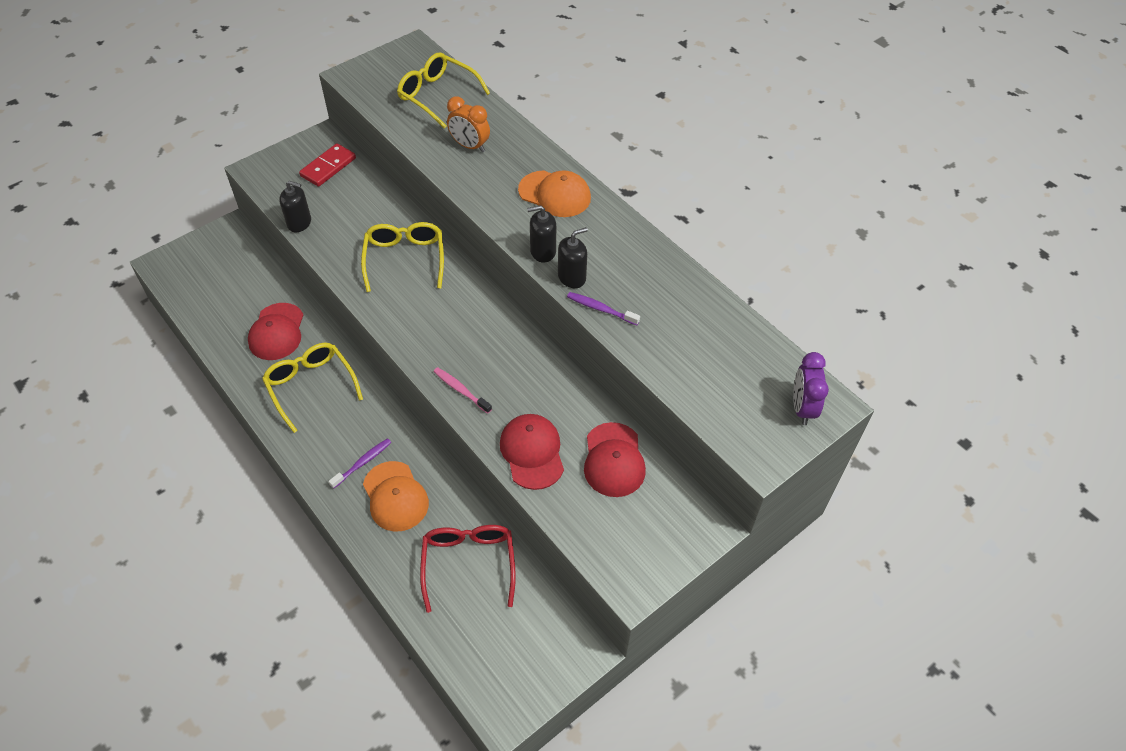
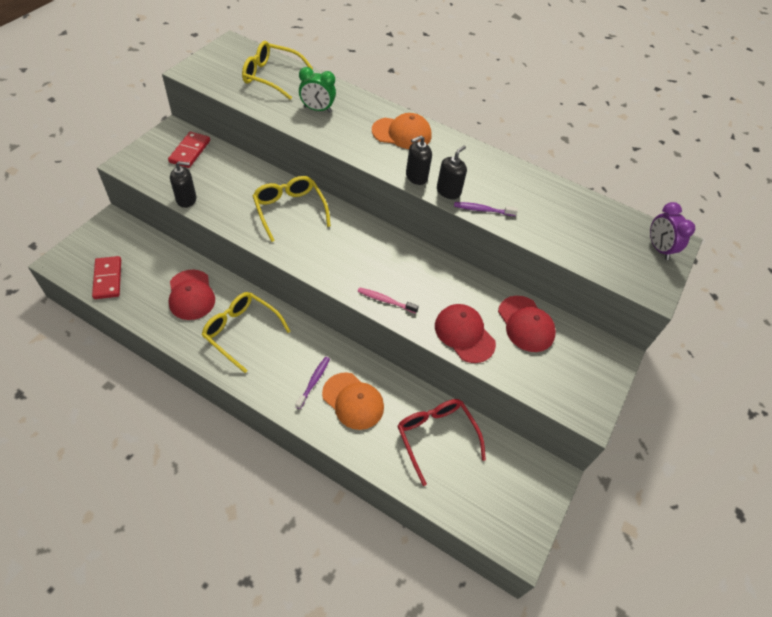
camera: 25 degrees left, 0 degrees up
orange clock [447,96,490,152] -> green clock [299,67,336,113]
none -> red domino [92,256,121,299]

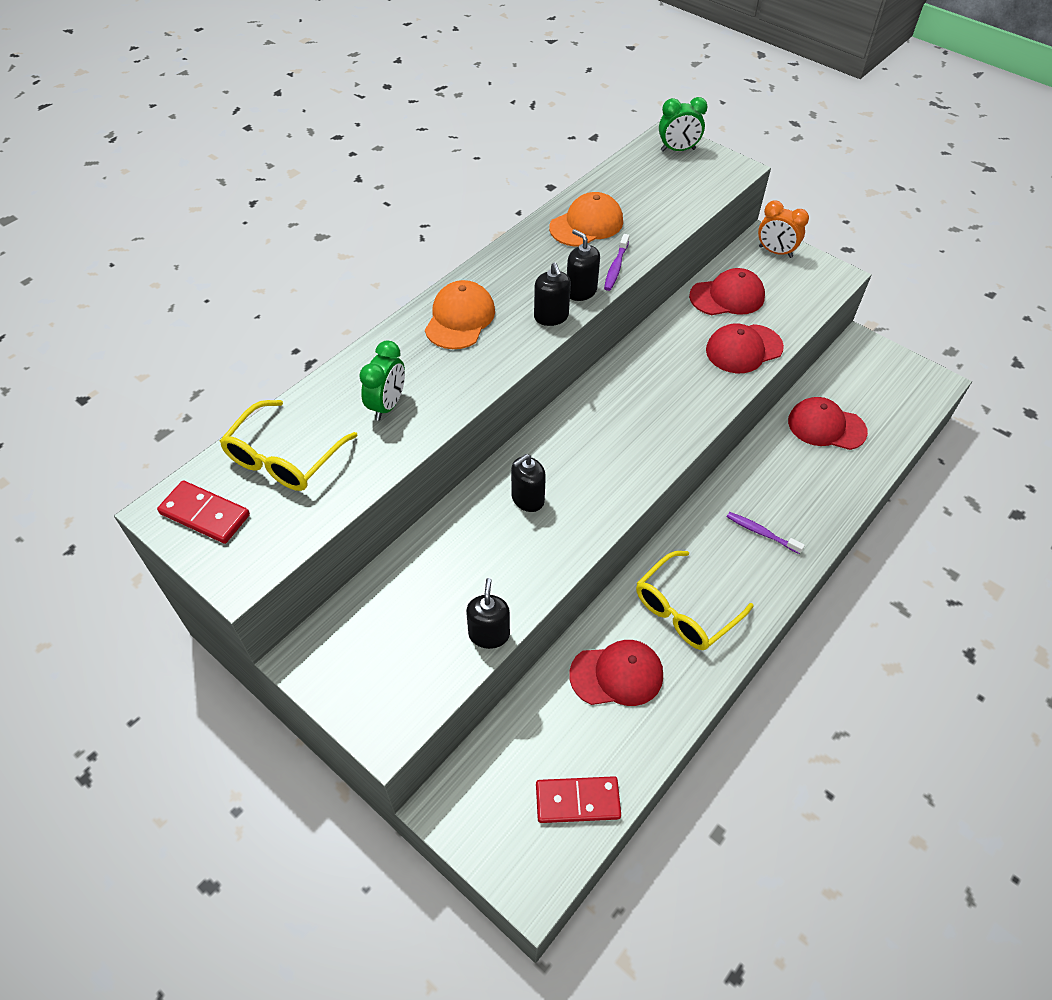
camera: 75 degrees left, 0 degrees up
red domino [168,131,210,168] -> red domino moved to [157,481,250,544]
yellow glasses [252,176,331,242] -> black soap dispenser [511,454,546,512]
orange cap [322,372,384,430] -> orange cap moved to [549,192,623,247]
pink toothbrush [358,287,419,314] -> none
red glasses [398,399,486,486] -> red cap [788,397,868,450]
purple clock [650,202,695,260] -> green clock [659,97,707,151]
none -> orange clock [758,201,809,258]

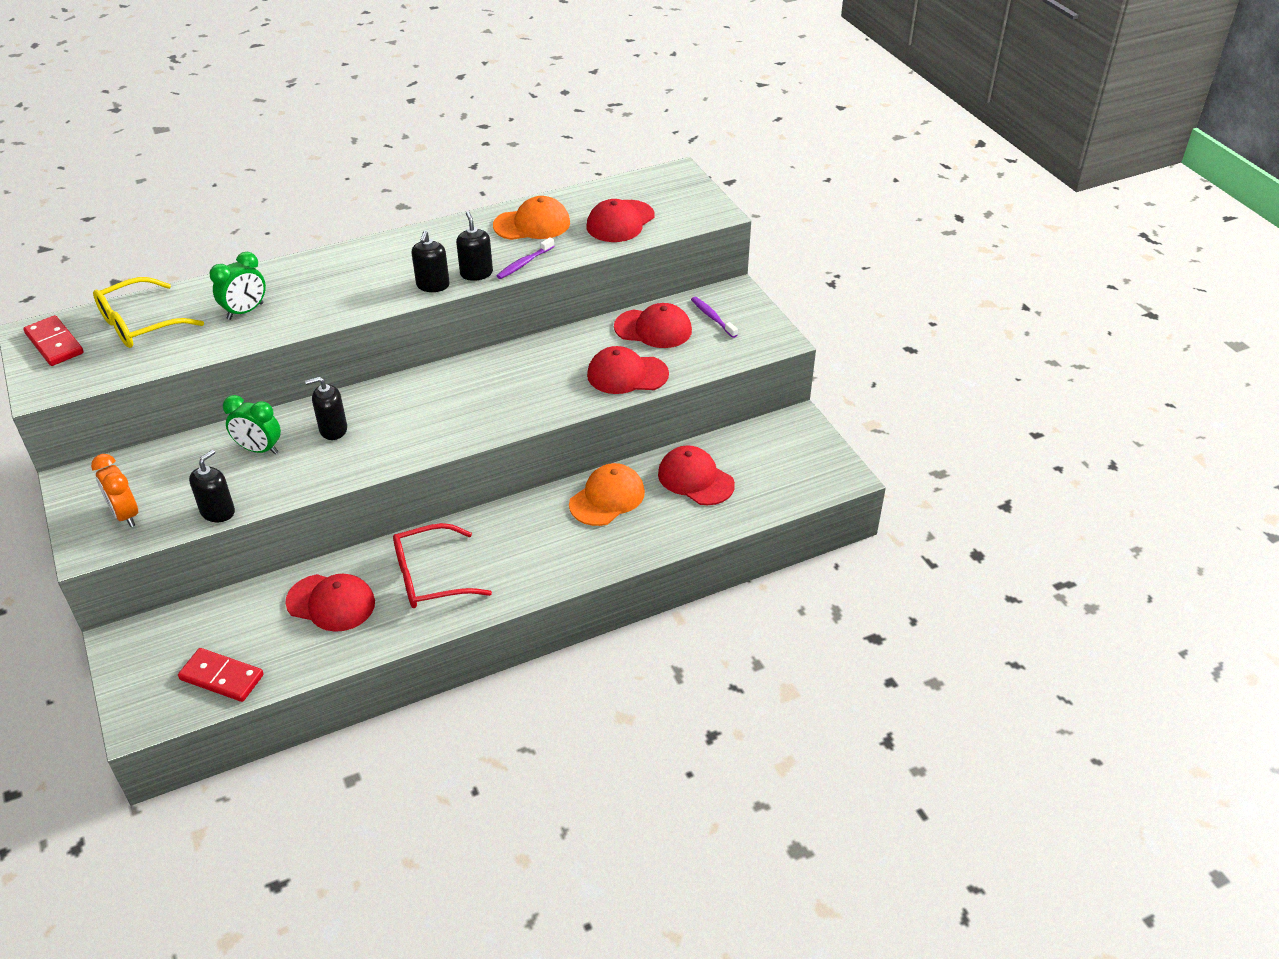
camera: 25 degrees right, 10 degrees down
orange cap [425,280,495,349] -> orange cap moved to [569,463,645,526]
yellow glasses [636,551,753,650] -> red glasses [393,523,492,608]
green clock [659,97,707,151] -> green clock moved to [223,395,281,454]
purple toothbrush [727,512,805,554] -> purple toothbrush moved to [691,297,738,338]
orange clock [758,201,809,258] -> orange clock moved to [91,454,138,527]
none -> red cap [586,199,655,242]

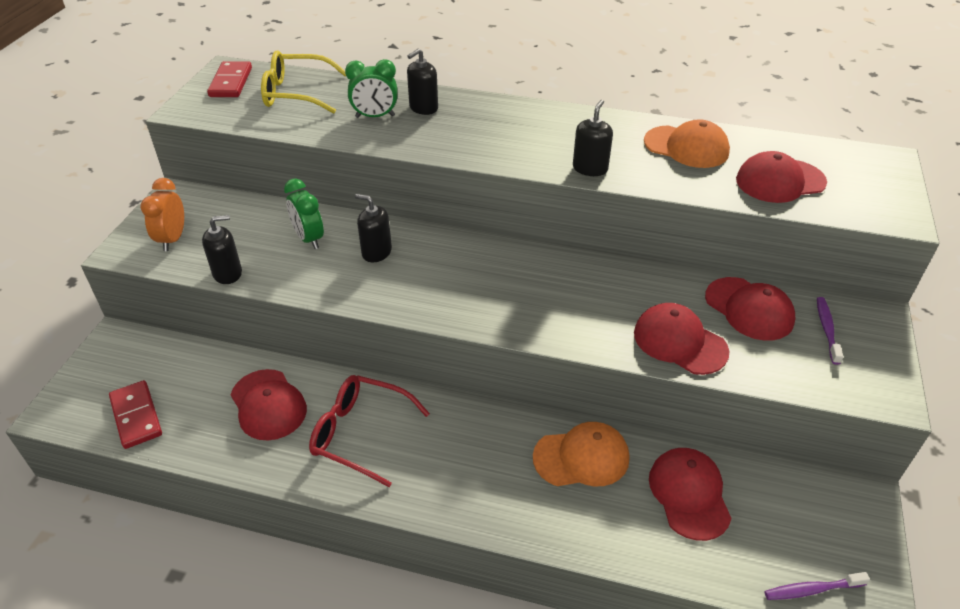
camera: 40 degrees right, 0 degrees up
black soap dispenser [412,231,450,292] -> black soap dispenser moved to [407,49,438,115]
purple toothbrush [496,237,554,279] -> purple toothbrush moved to [764,572,870,600]

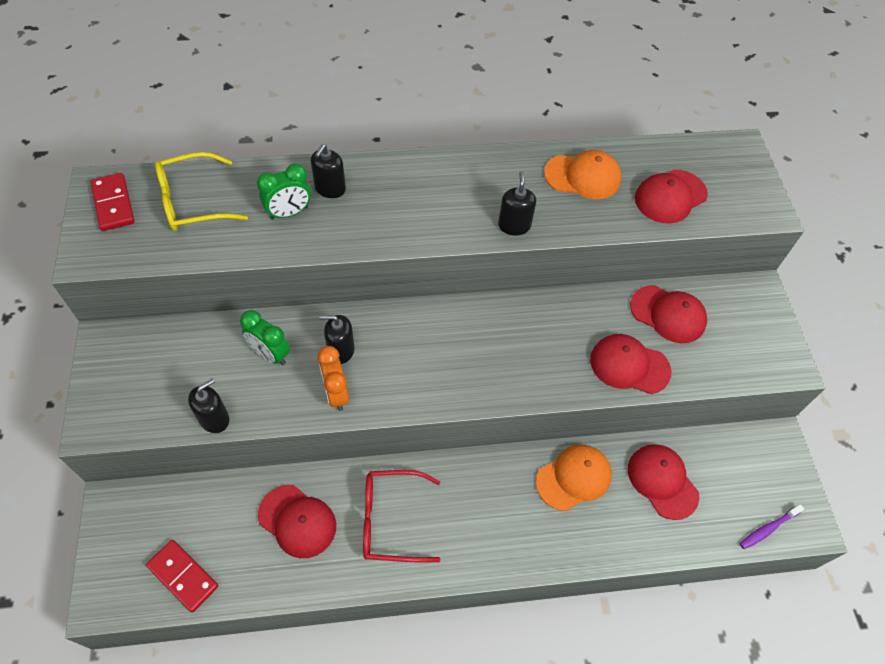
camera: 25 degrees left, 15 degrees up
orange clock [141,178,184,251] -> orange clock moved to [317,346,349,411]
purple toothbrush [817,297,843,365] -> none

